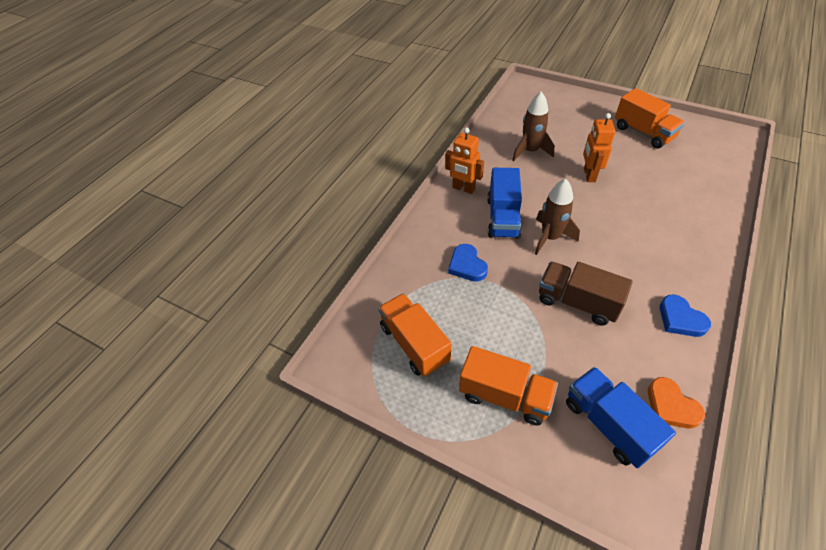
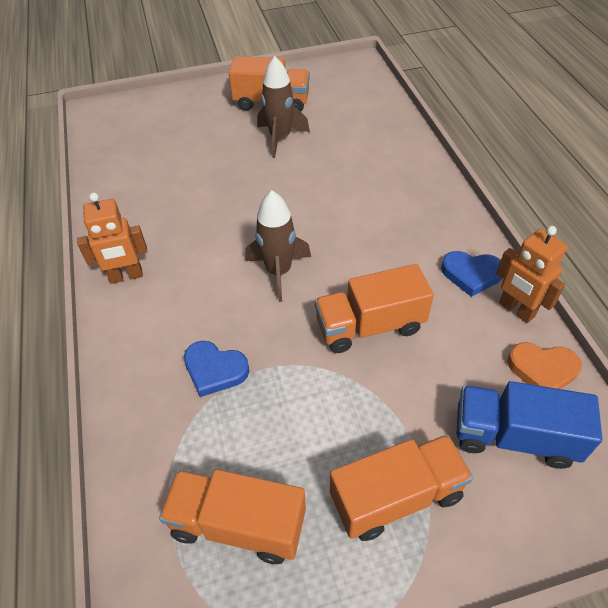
camera: 45 degrees left, 0 degrees up
blue truck [487,168,522,239] -> none
brown rocket [512,92,555,161] -> brown rocket moved to [257,56,310,158]
brown truck [539,261,633,325] -> orange truck [315,264,434,353]
orange robot [583,113,615,182] -> orange robot moved to [496,226,568,323]

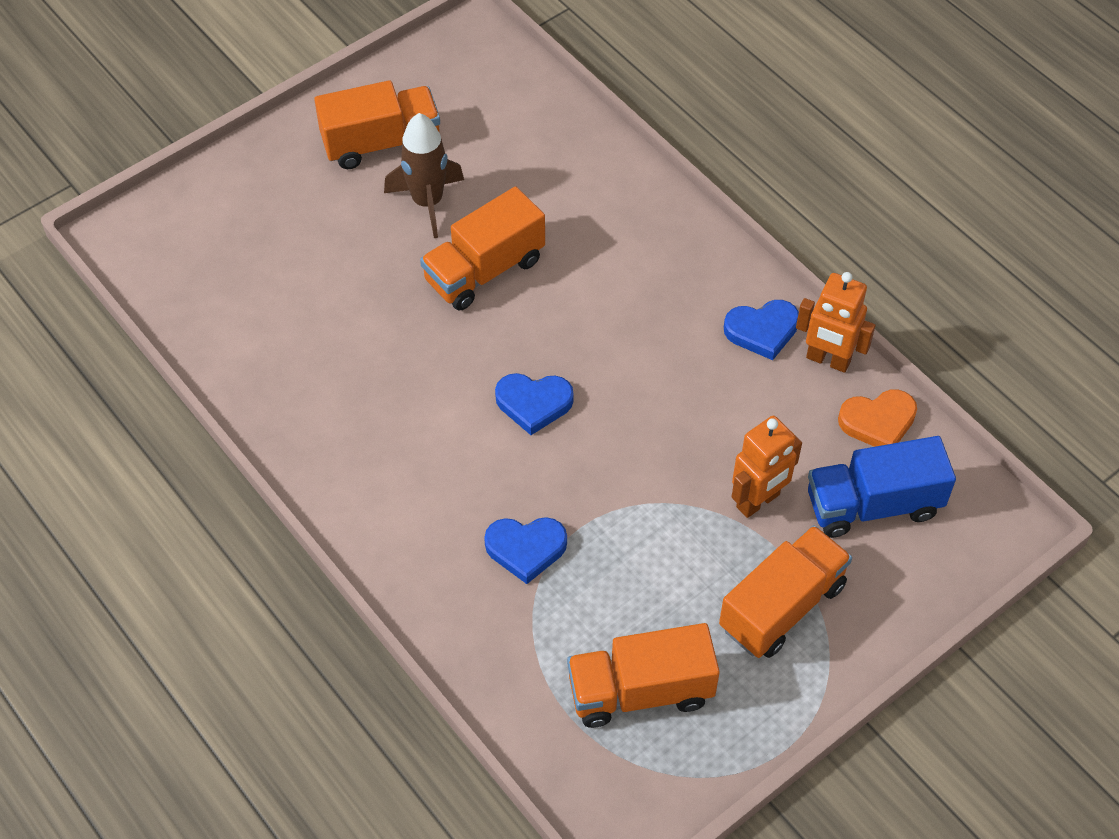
camera: 25 degrees left, 5 degrees up
orange robot [77,193,147,284] -> orange robot moved to [732,416,802,518]
brown rocket [245,190,311,302] -> blue heart [495,373,574,435]
orange truck [315,264,434,353] -> orange truck moved to [420,187,545,311]

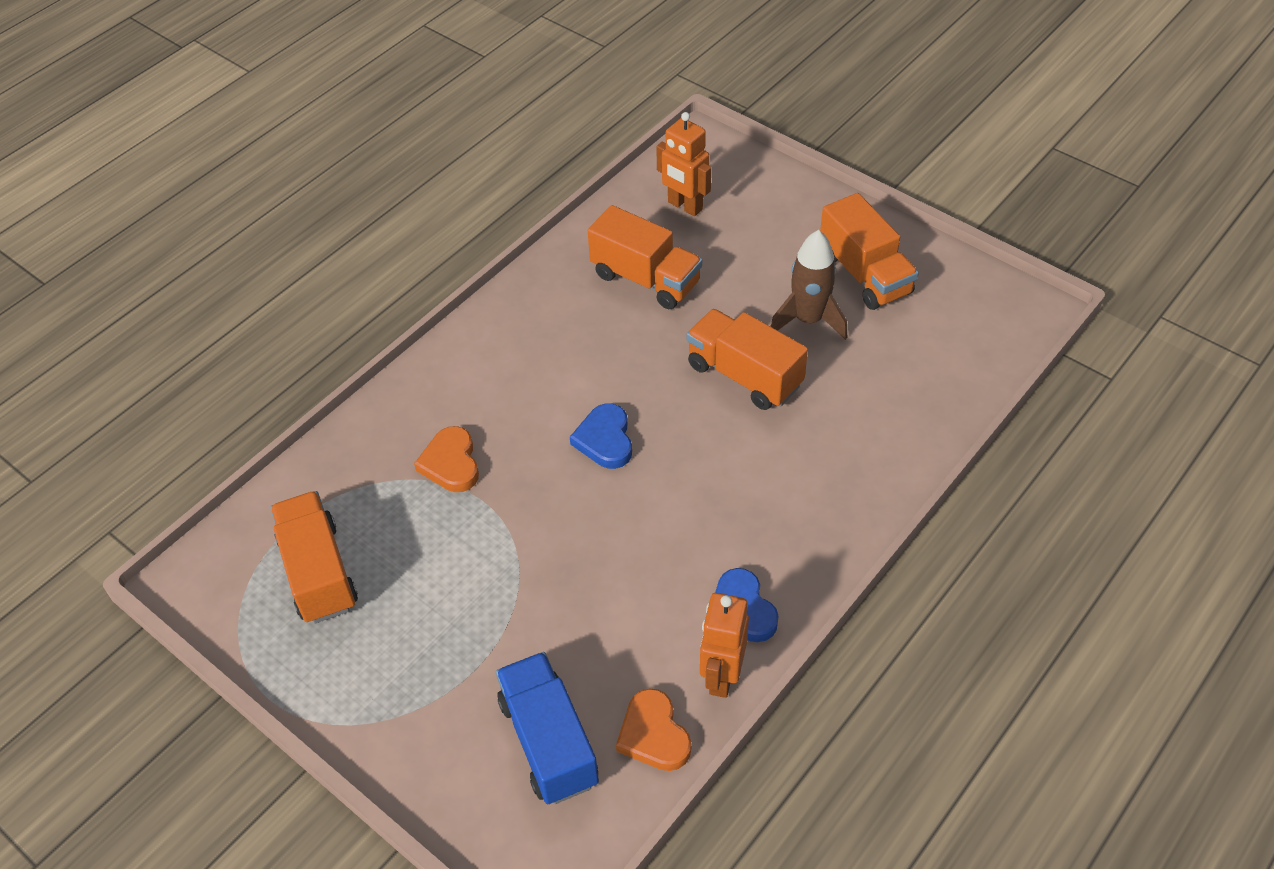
camera: 80 degrees right, 5 degrees down
blue heart [484,517,567,584] -> orange heart [414,426,479,492]
orange truck [719,525,852,658] -> orange truck moved to [588,205,702,309]
orange robot [732,416,802,518] -> orange robot moved to [656,112,711,216]

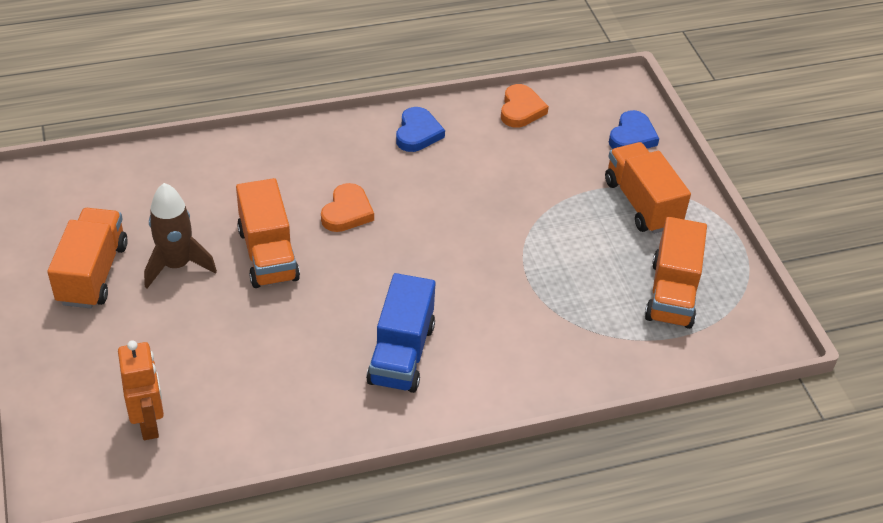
camera: 150 degrees left, 5 degrees down
orange heart [414,426,479,492] -> orange heart moved to [321,183,374,232]
blue truck [496,652,599,804] -> blue truck moved to [366,273,436,393]
blue heart [570,403,632,469] -> blue heart moved to [609,110,659,149]
orange truck [588,205,702,309] -> orange truck moved to [605,142,691,234]
orange robot [700,593,749,698] -> none

